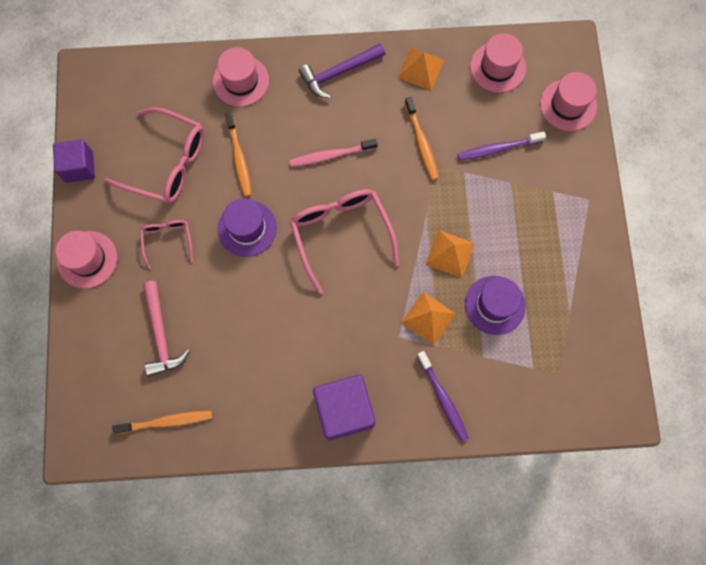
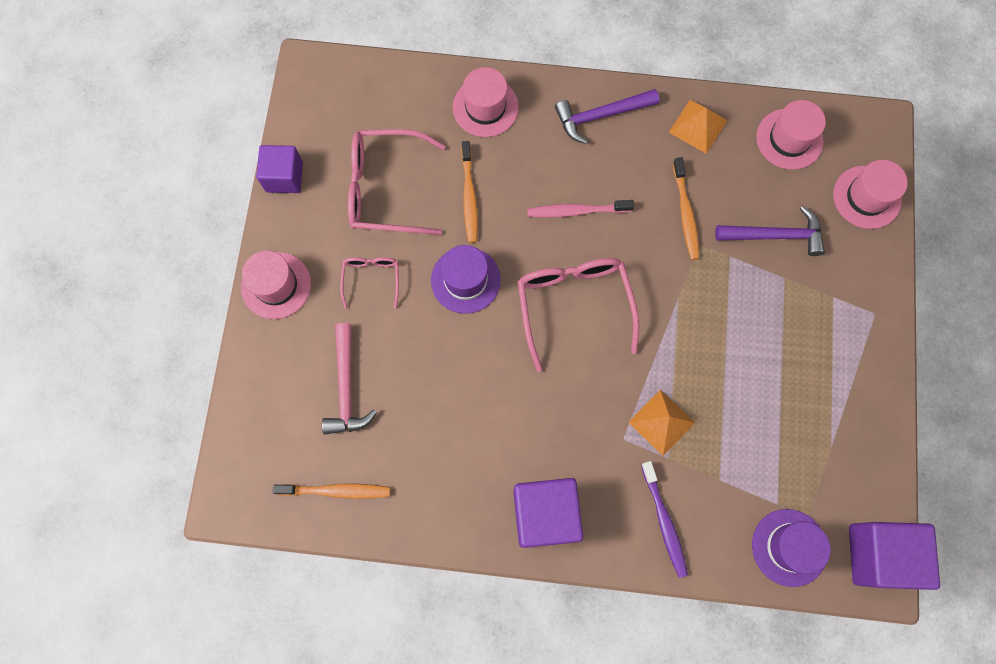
camera: 10 degrees right, 0 degrees up
pink glasses [104,107,204,204] -> pink glasses turned 150 degrees clockwise [348,129,445,235]
orange pyramid [425,230,475,278] -> none
purple toothbrush [457,131,546,161] -> purple hammer [715,206,825,256]
purple hat [465,276,526,335] -> purple hat moved to [752,509,831,587]
none -> purple cube [849,522,940,590]

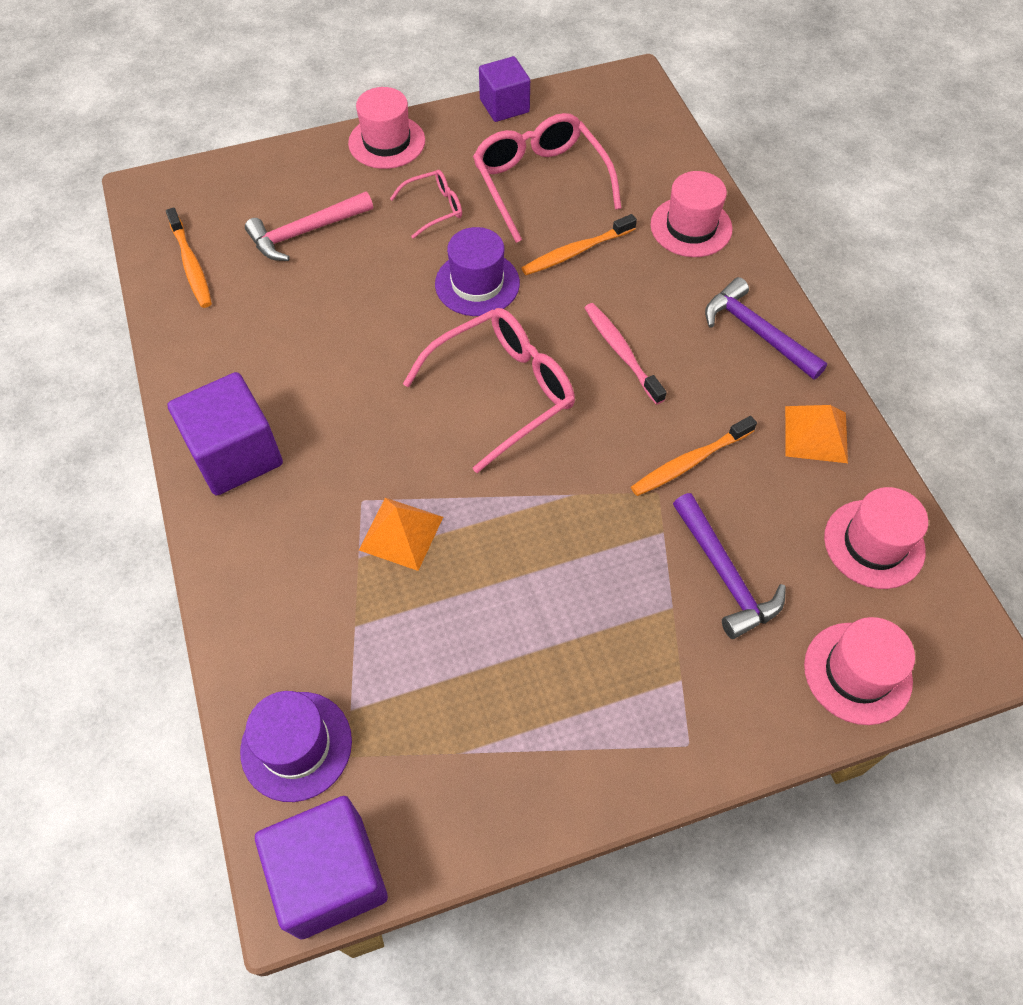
camera: 65 degrees right, 15 degrees down
purple toothbrush [641,461,688,578] -> none

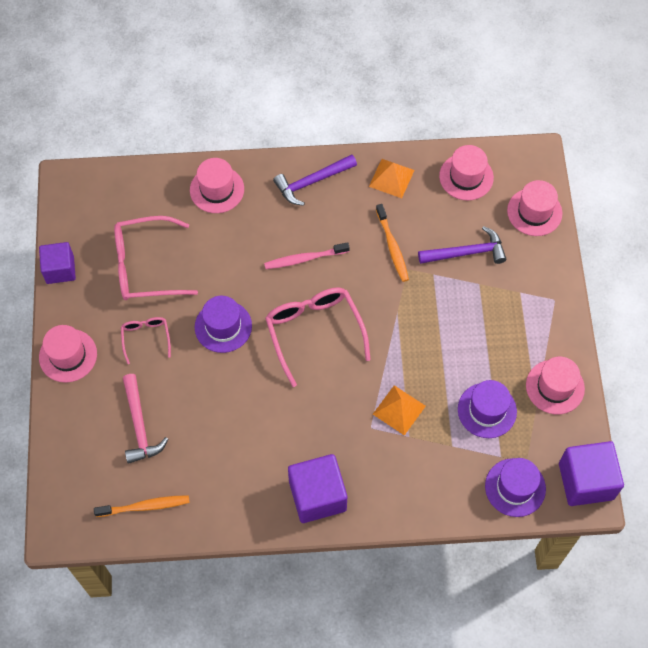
camera: 75 degrees left, 5 degrees up
orange toothbrush [522,214,637,275] -> none
none -> purple hat [458,380,517,438]
none -> pink hat [526,357,585,414]

